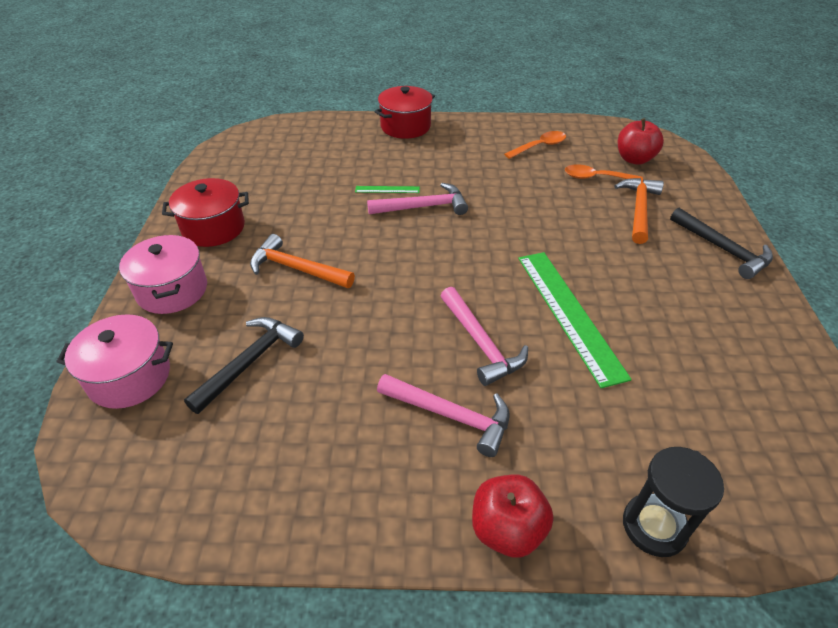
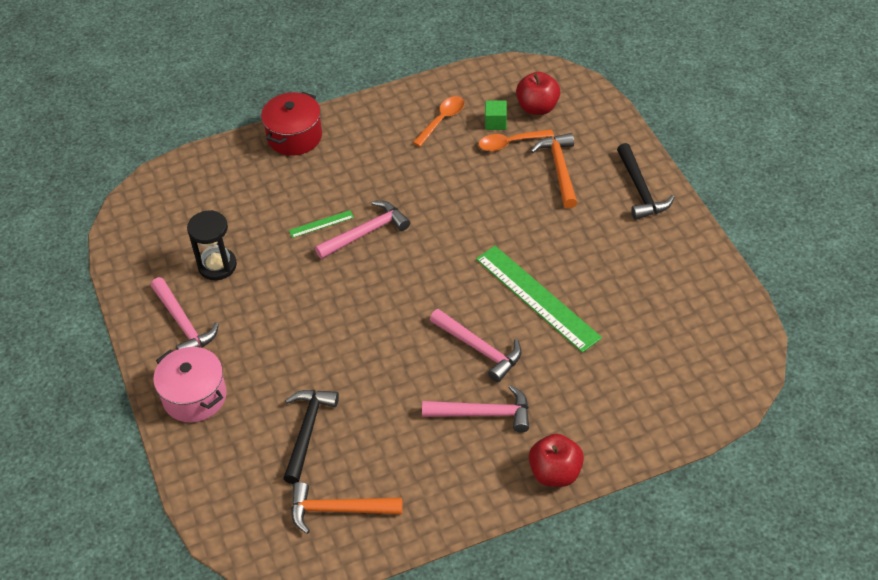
camera: 20 degrees left, 5 degrees up
pink pot [56,314,173,409] -> none
red pot [162,178,249,247] -> pink hammer [151,277,219,350]
orange hammer [250,234,355,288] -> orange hammer moved to [291,482,402,534]
black hourglass [623,447,724,557] -> black hourglass moved to [187,210,237,280]
black hammer [670,208,773,279] -> black hammer turned 45 degrees clockwise [617,143,675,220]
none -> green cube [485,100,507,130]

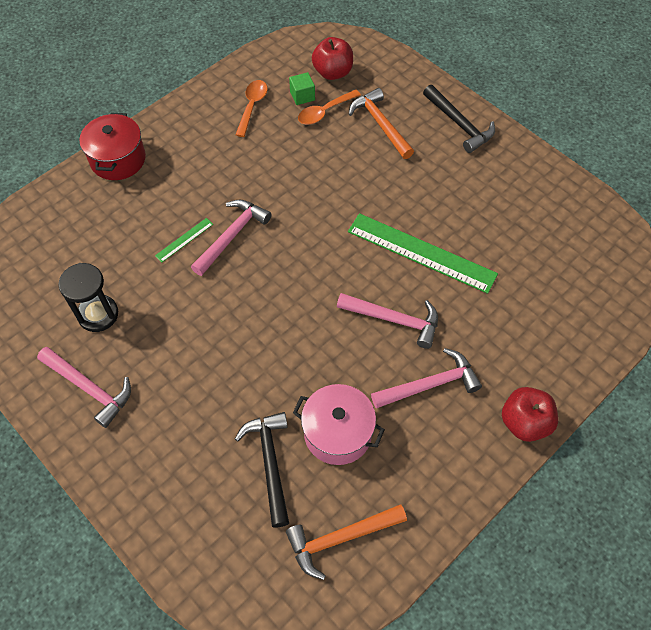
camera: 25 degrees left, 10 degrees up
pink pot [153,347,227,423] -> pink pot moved to [293,384,385,465]

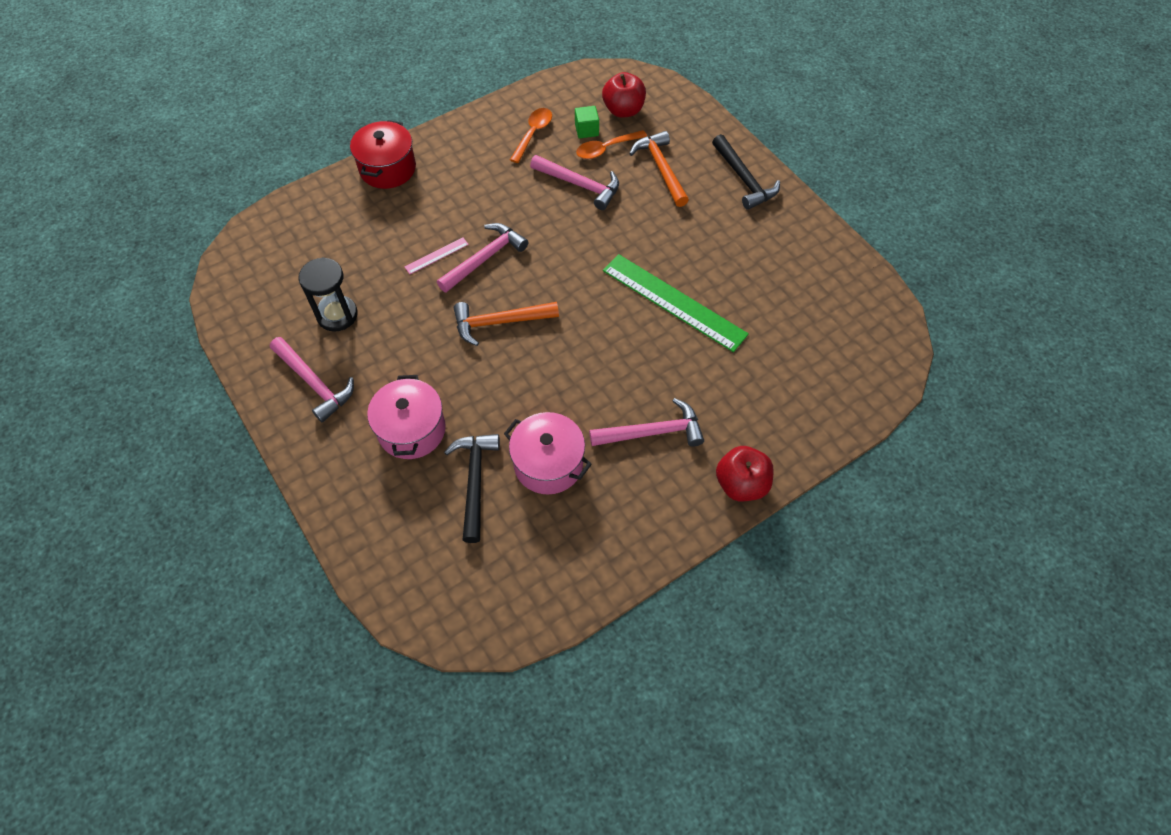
camera: 10 degrees right, 0 degrees up
green ruler [155,218,213,262] -> pink ruler [405,237,469,274]
orange hammer [286,504,407,580] -> orange hammer moved to [454,302,559,346]
pink hammer [337,293,438,349] -> pink hammer moved to [530,155,619,210]
none -> pink pot [367,375,446,459]

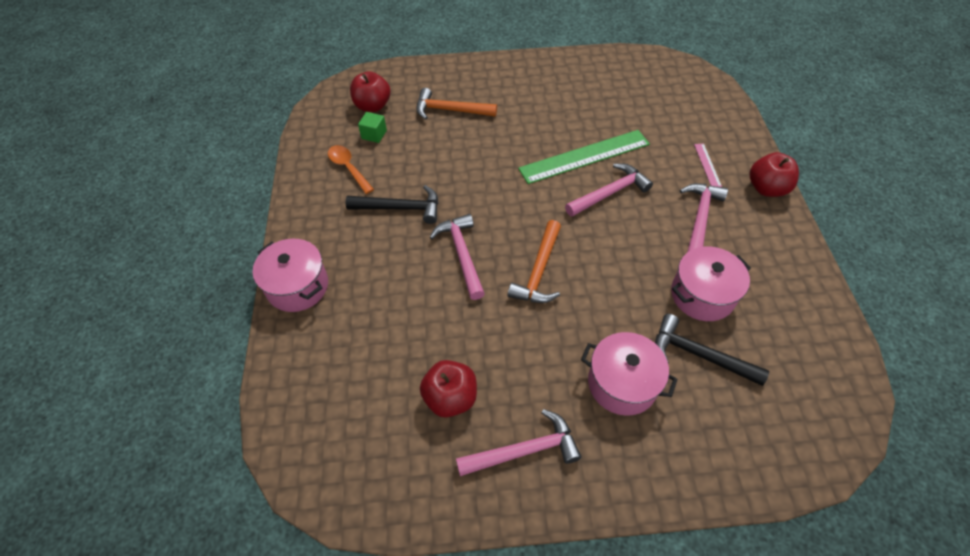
camera: 60 degrees left, 5 degrees down
black hourglass [299,257,358,332] -> red apple [420,360,477,418]
red pot [350,120,416,189] -> pink pot [253,239,328,312]
pink ruler [405,237,469,274] -> pink ruler moved to [694,143,722,187]
pink hammer [530,155,619,210] -> pink hammer moved to [565,163,653,217]
orange spoon [576,130,647,159] -> none
black hammer [712,134,780,210] -> black hammer moved to [346,185,438,224]

